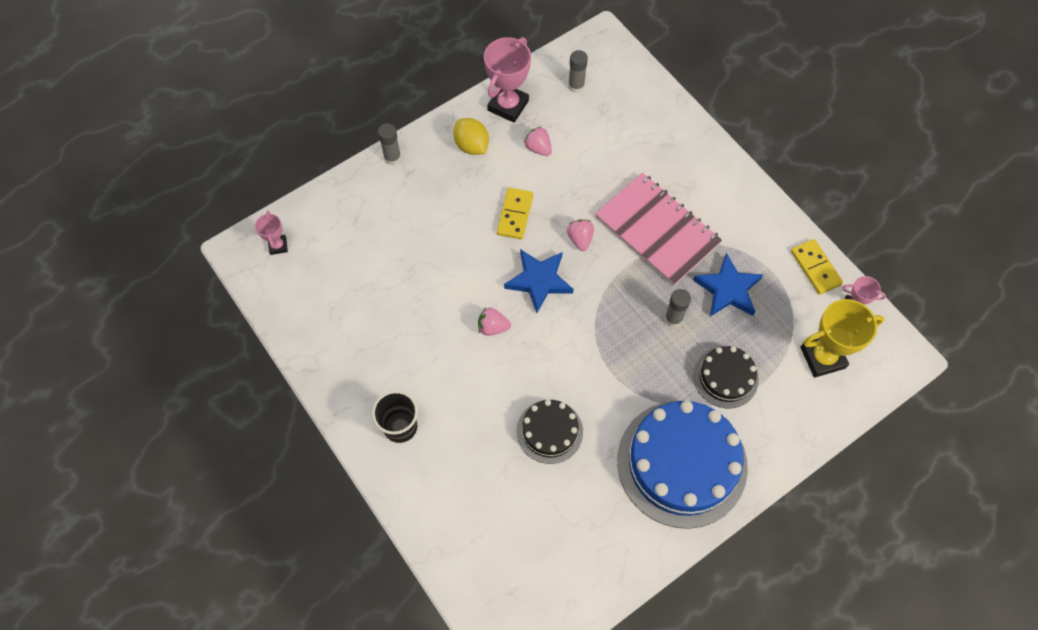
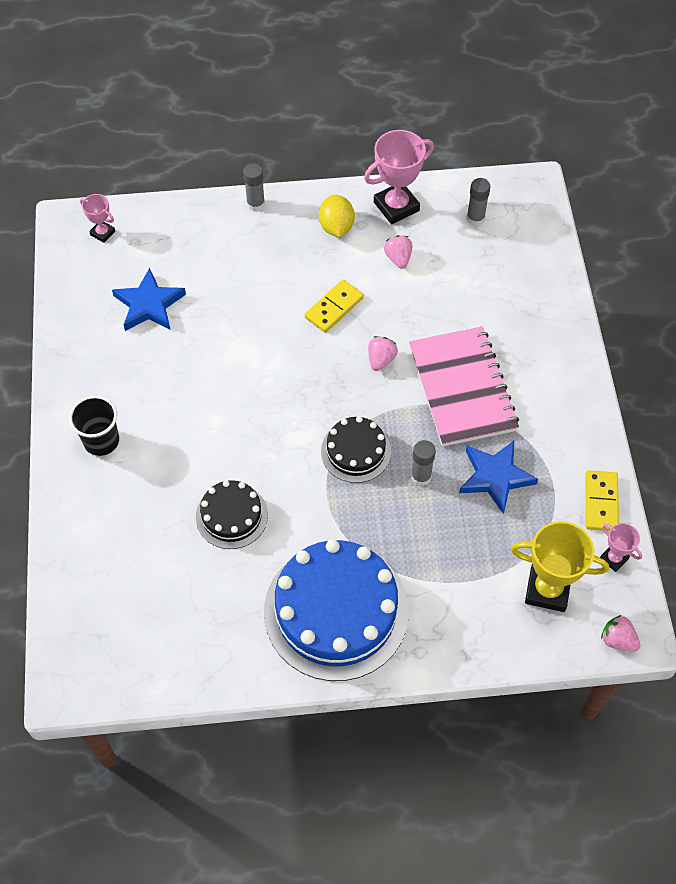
camera: 30 degrees right, 5 degrees down
pink trophy [255,211,288,255] -> pink trophy turned 75 degrees counterclockwise [80,194,115,243]
pink strawberry [478,307,511,336] -> pink strawberry moved to [601,615,640,652]
blue star [504,249,573,313] -> blue star moved to [112,268,186,331]
black cake [693,346,759,408] -> black cake moved to [321,416,391,483]

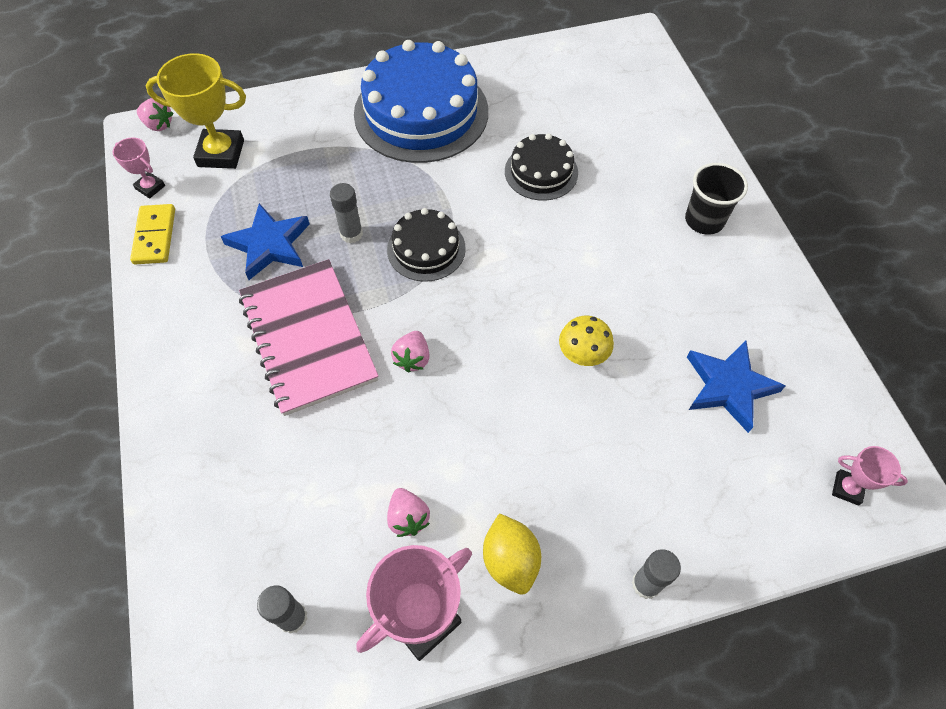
camera: 170 degrees right, 0 degrees up
yellow domino [305,280,364,333] -> none
none -> yellow mushroom [559,316,614,366]

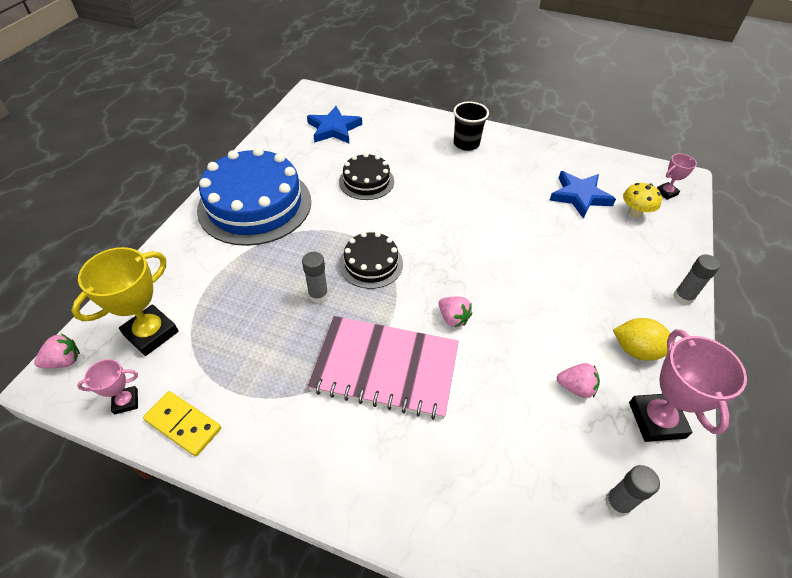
camera: 55 degrees left, 10 degrees down
blue star [221,203,310,280] -> blue star moved to [307,106,362,143]
yellow mushroom [559,316,614,366] -> yellow mushroom moved to [623,183,662,218]

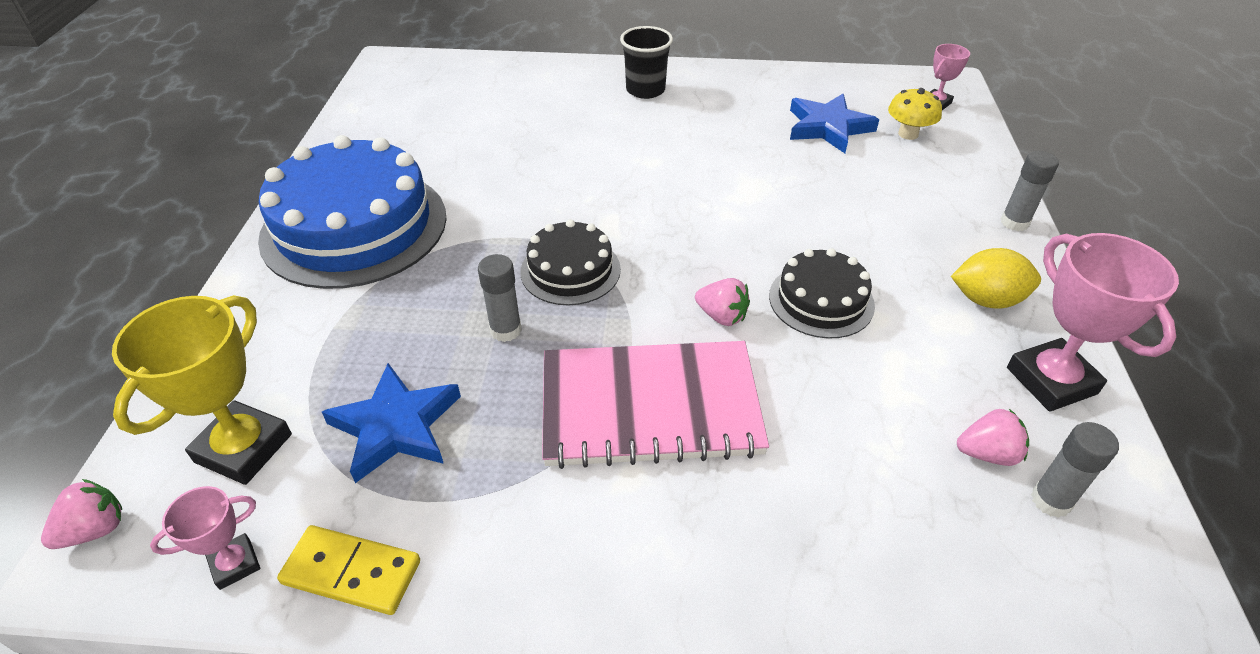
camera: 15 degrees left, 5 degrees down
blue star [307,106,362,143] -> blue star moved to [322,363,461,483]
black cake [339,153,394,200] -> black cake moved to [769,248,875,339]
pink strawberry [557,363,600,398] -> pink strawberry moved to [957,409,1029,466]

